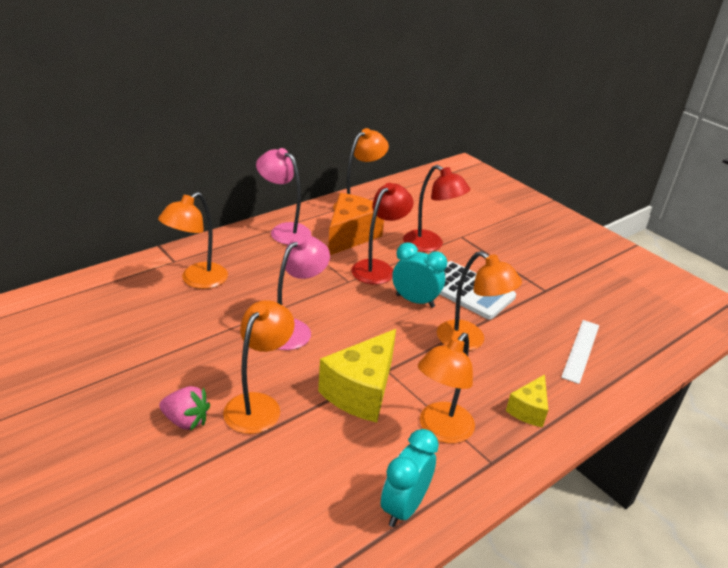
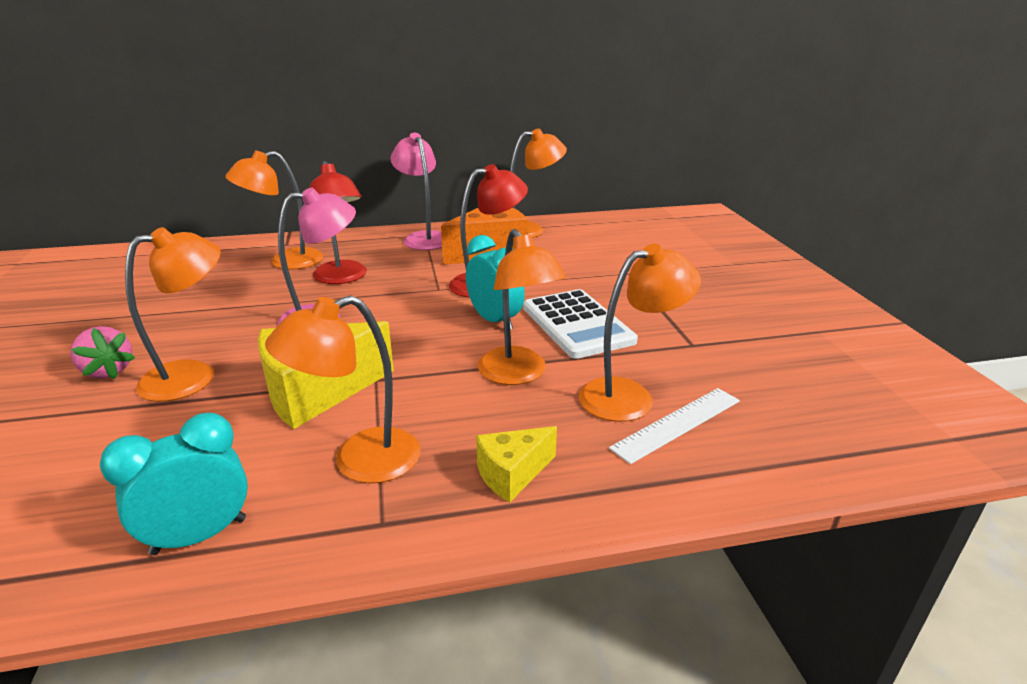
camera: 30 degrees right, 5 degrees down
red lamp [403,165,470,252] -> red lamp moved to [309,161,367,284]
none -> orange lamp [579,244,701,422]

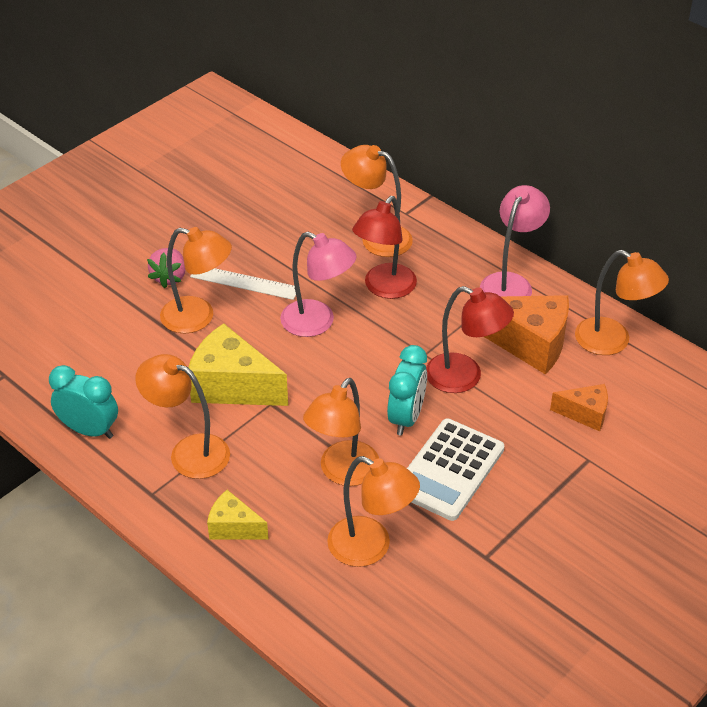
camera: 55 degrees right, 15 degrees up
white ruler [609,388,740,464] -> white ruler moved to [190,268,296,300]
none -> orange cheese [550,384,608,431]

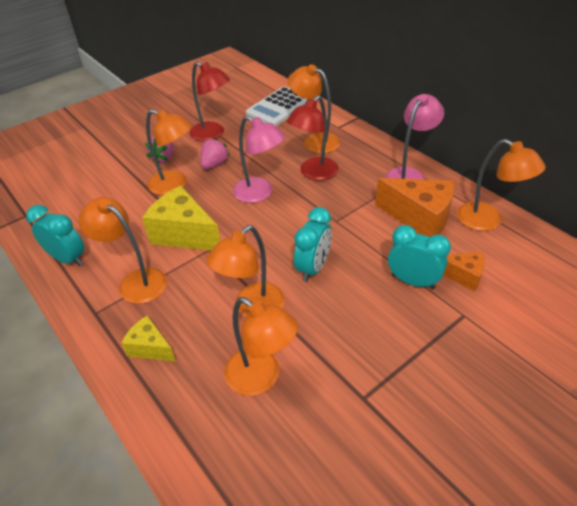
camera: 10 degrees right, 0 degrees up
white ruler [190,268,296,300] -> pink strawberry [200,137,230,169]
white calculator [407,419,504,521] -> white calculator moved to [246,86,307,126]
red lamp [426,286,514,393] -> red lamp moved to [190,62,230,142]
none -> turquoise clock [388,225,451,289]

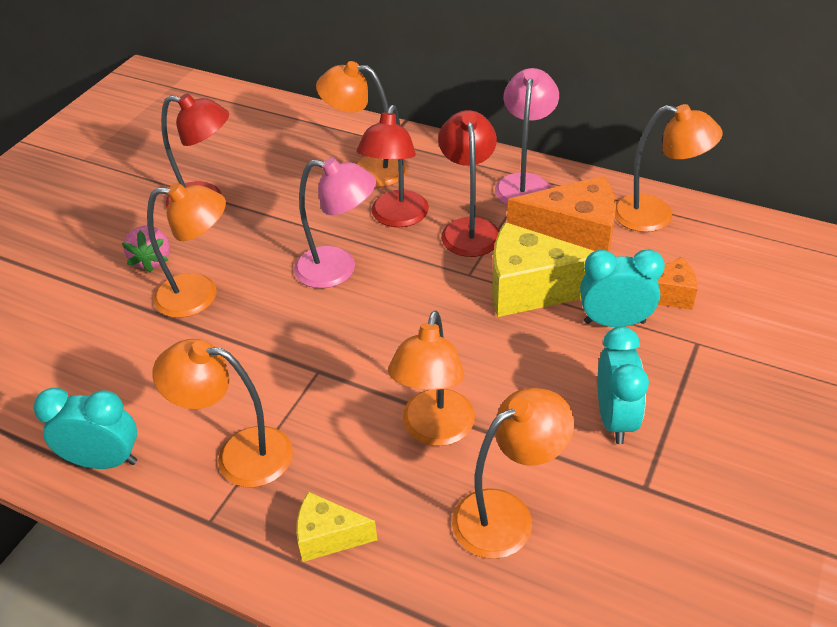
camera: 25 degrees left, 0 degrees up
yellow cheese [142,186,220,251] -> yellow cheese moved to [492,222,594,317]
pink strawberry [200,137,230,169] -> none
orange lamp [224,297,298,396] -> orange lamp turned 45 degrees counterclockwise [452,388,574,559]
white calculator [246,86,307,126] -> none
turquoise clock [294,207,332,282] -> turquoise clock moved to [598,326,649,444]
none -> red lamp [438,110,499,257]

